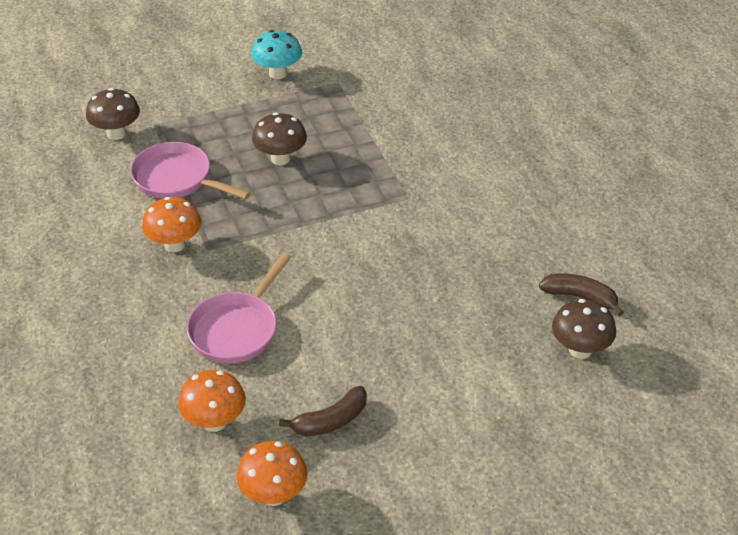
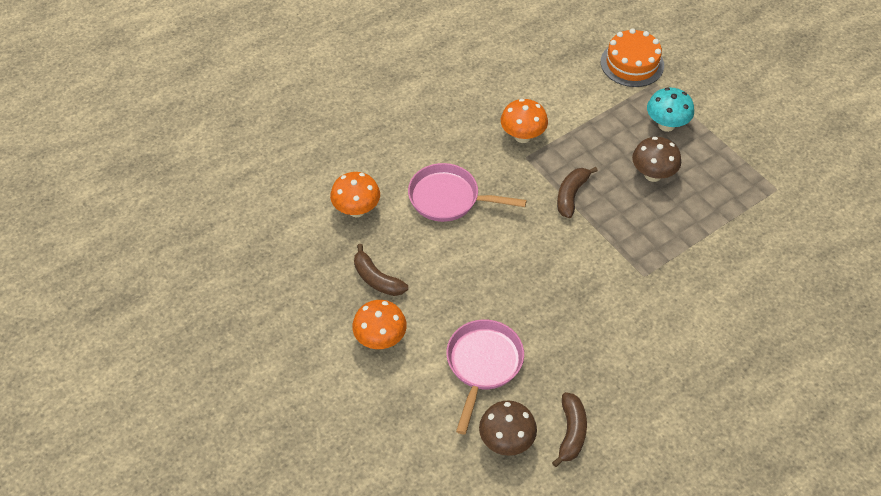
camera: 75 degrees right, 10 degrees up
brown mushroom [86,88,140,140] -> orange cake [601,28,664,87]
pink pan [130,142,251,199] -> pink pan moved to [446,319,524,435]
orange mushroom [236,441,307,506] -> orange mushroom moved to [352,300,407,349]
turquoise mushroom [251,30,302,79] -> turquoise mushroom moved to [647,88,694,132]
none -> brown banana [557,167,598,218]

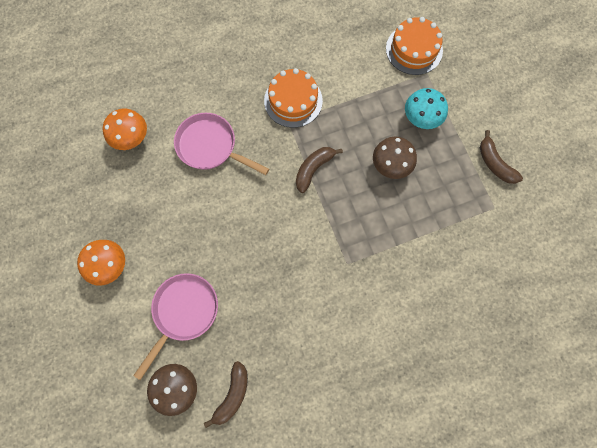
camera: 15 degrees right, 20 degrees up
brown banana [354,244,408,296] -> brown banana moved to [480,130,523,184]
orange mushroom [501,99,548,143] -> orange cake [264,68,323,128]

